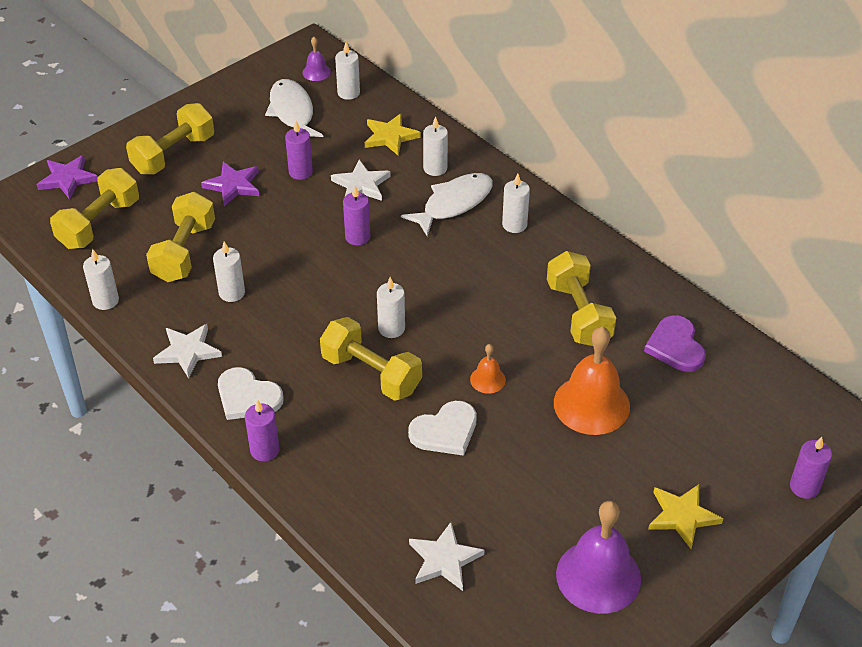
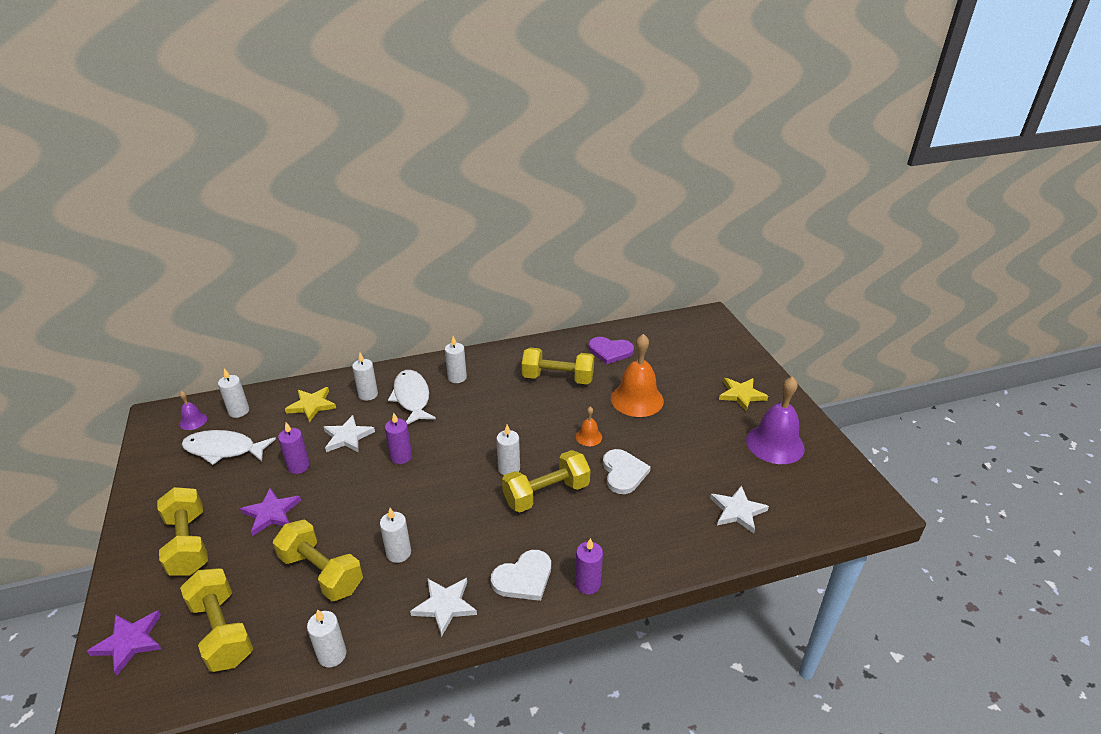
camera: 65 degrees left, 10 degrees down
purple candle [790,437,832,499] -> none

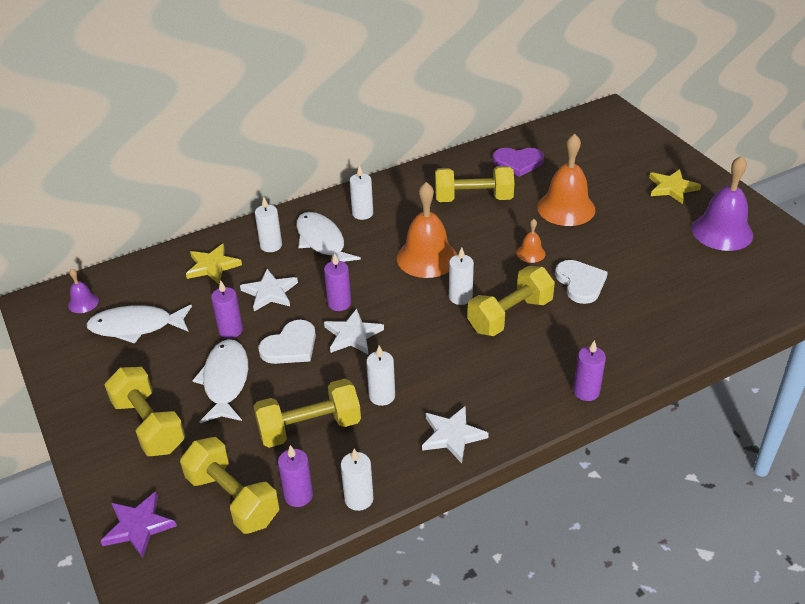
camera: 10 degrees left, 5 degrees up
white candle [218,368,249,418] -> none
purple star [240,488,301,536] -> white fish [192,339,248,423]
yellow dumbbell [273,519,363,601] -> yellow dumbbell turned 45 degrees counterclockwise [254,379,361,448]
white heart [491,550,551,601] -> white heart moved to [258,320,316,364]
white star [710,485,769,533] -> white star moved to [324,309,384,354]
none -> purple candle [278,445,313,507]
none -> orange bell [397,182,457,278]

